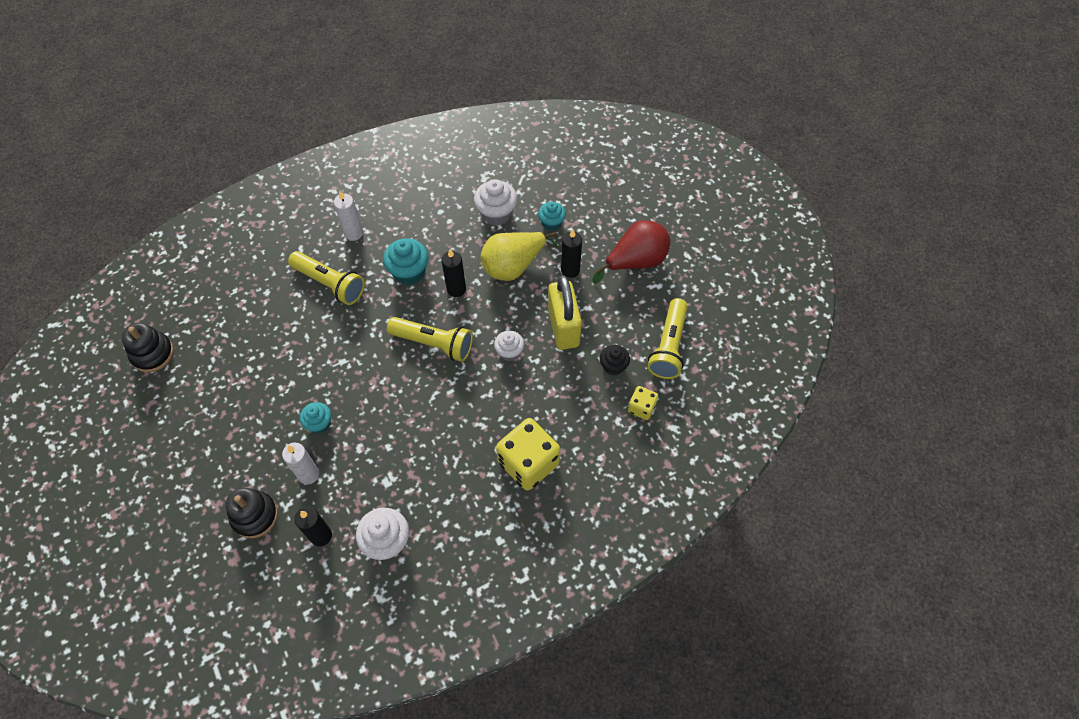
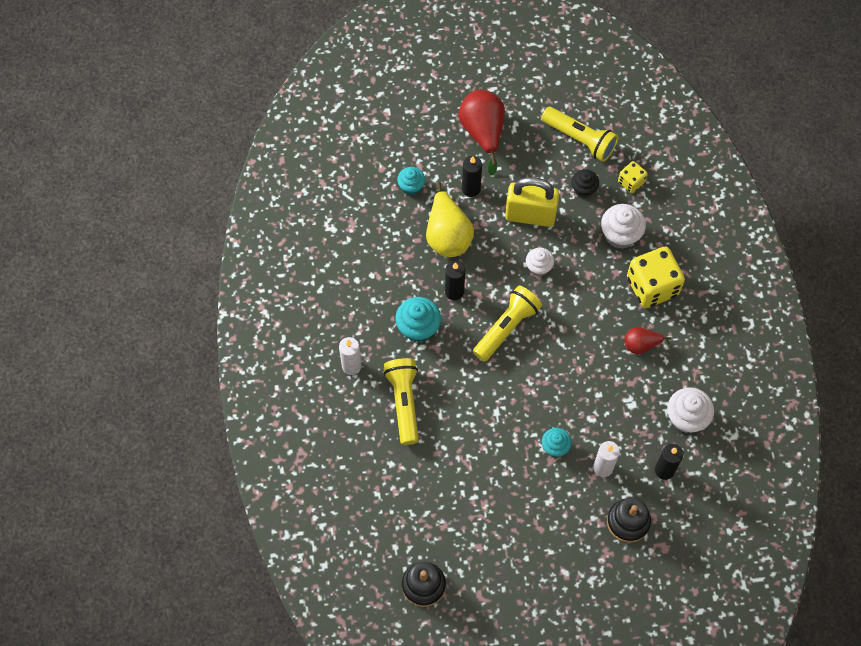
camera: 70 degrees left, 5 degrees up
yellow flashlight [288,251,365,305] -> yellow flashlight turned 60 degrees counterclockwise [383,358,419,445]
white cupcake [474,179,517,226] -> white cupcake moved to [601,204,646,249]
none -> red pear [624,327,671,354]

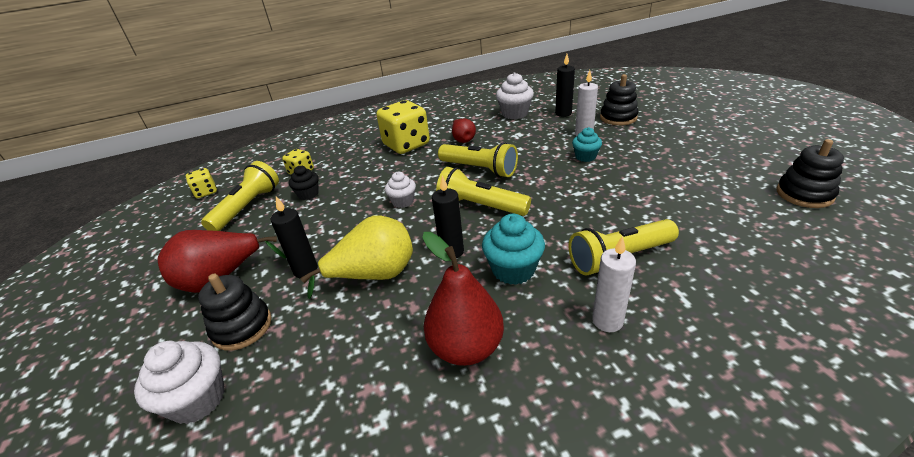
camera: 100 degrees left, 30 degrees down
turquoise cupcake [397,167,425,195] -> none
yellow padlock [505,177,559,227] -> none
white cupcake [601,204,646,249] -> white cupcake moved to [134,341,225,424]
none -> yellow dice [186,168,217,198]
none -> black stacking toy [198,274,272,351]
none -> red pear [422,232,504,366]
none -> yellow flashlight [438,142,518,178]

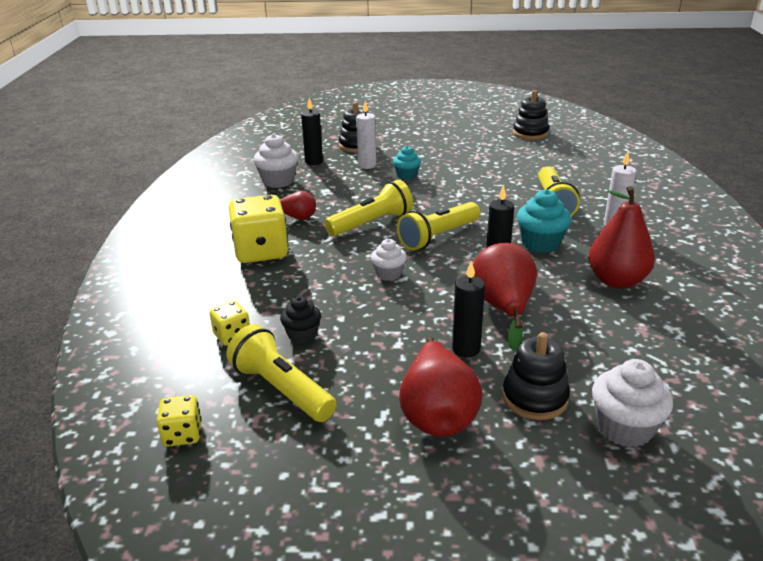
camera: 70 degrees left, 5 degrees down
yellow pear [301,216,413,299] -> red pear [473,243,537,351]

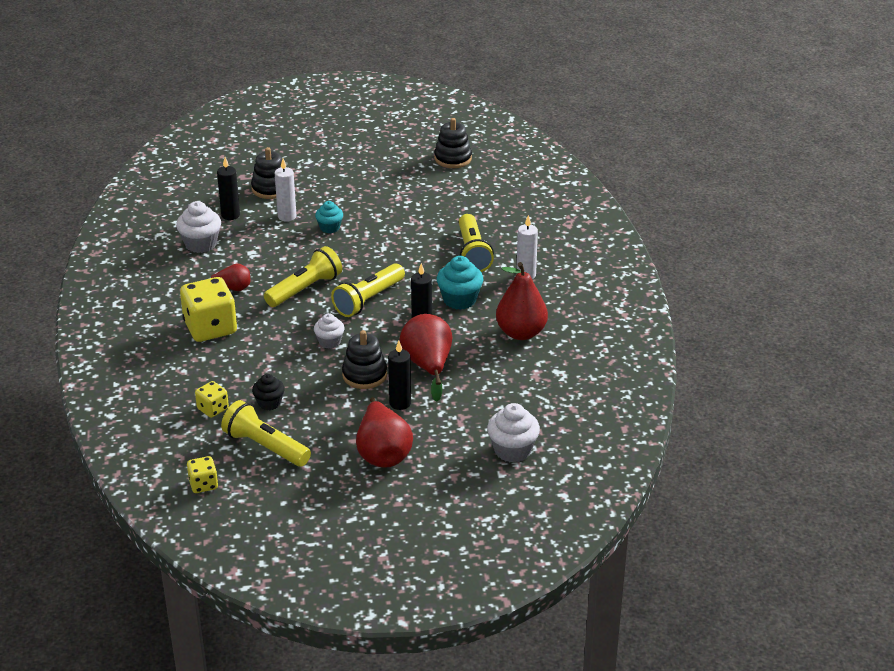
camera: 10 degrees left, 5 degrees up
black stacking toy [502,332,570,420] -> black stacking toy moved to [342,330,387,389]

